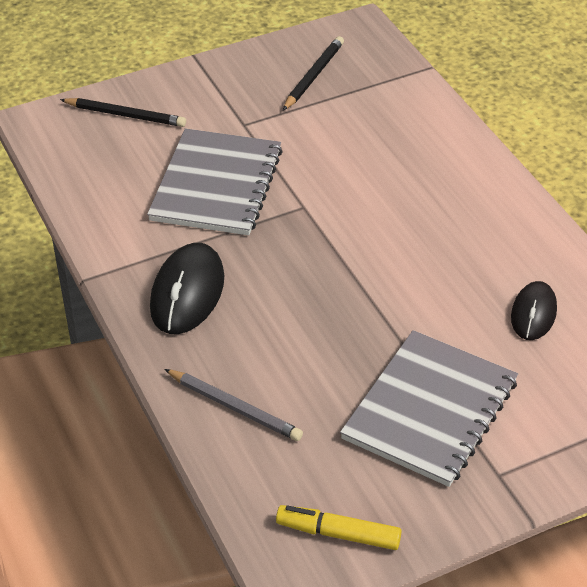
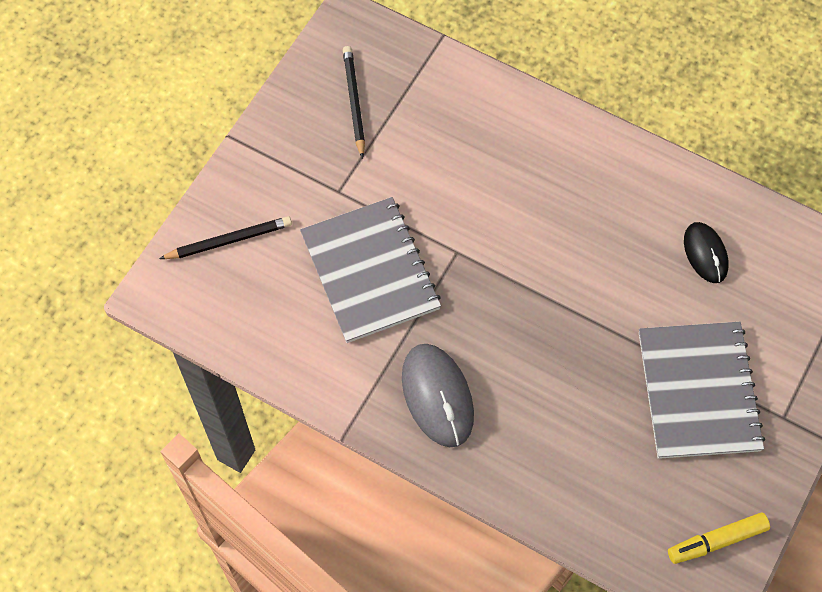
camera: 35 degrees left, 20 degrees up
black mouse [150,243,224,334] -> grey mouse [402,344,474,447]
grey pencil [164,369,303,441] -> none

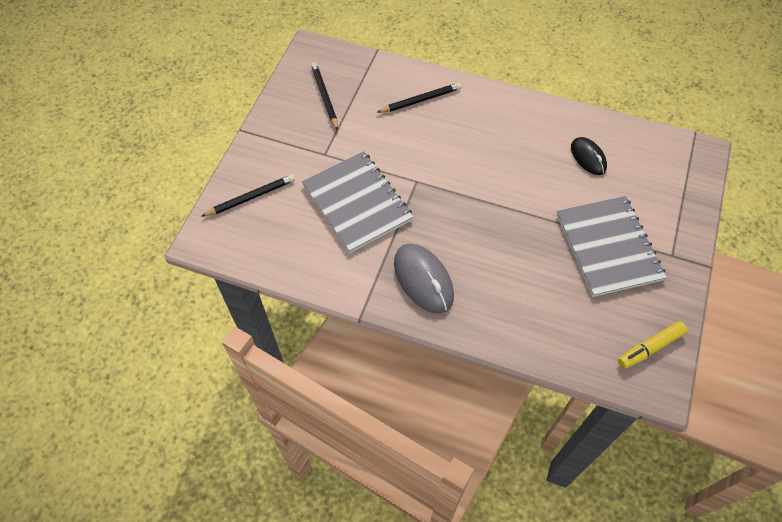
camera: 10 degrees left, 5 degrees down
none -> black pencil [376,83,462,113]

